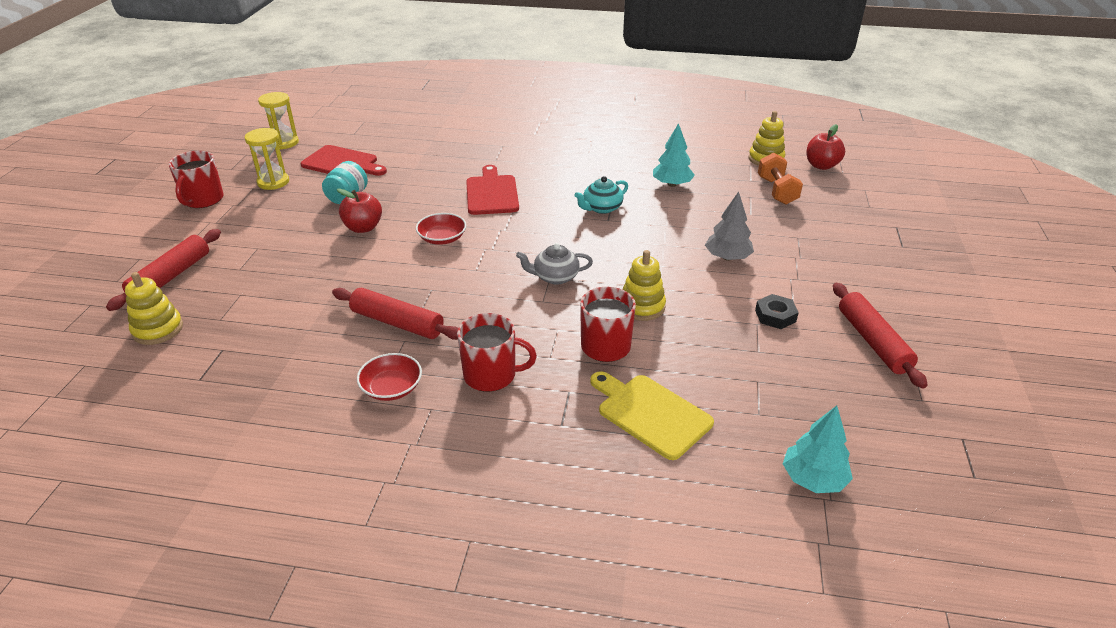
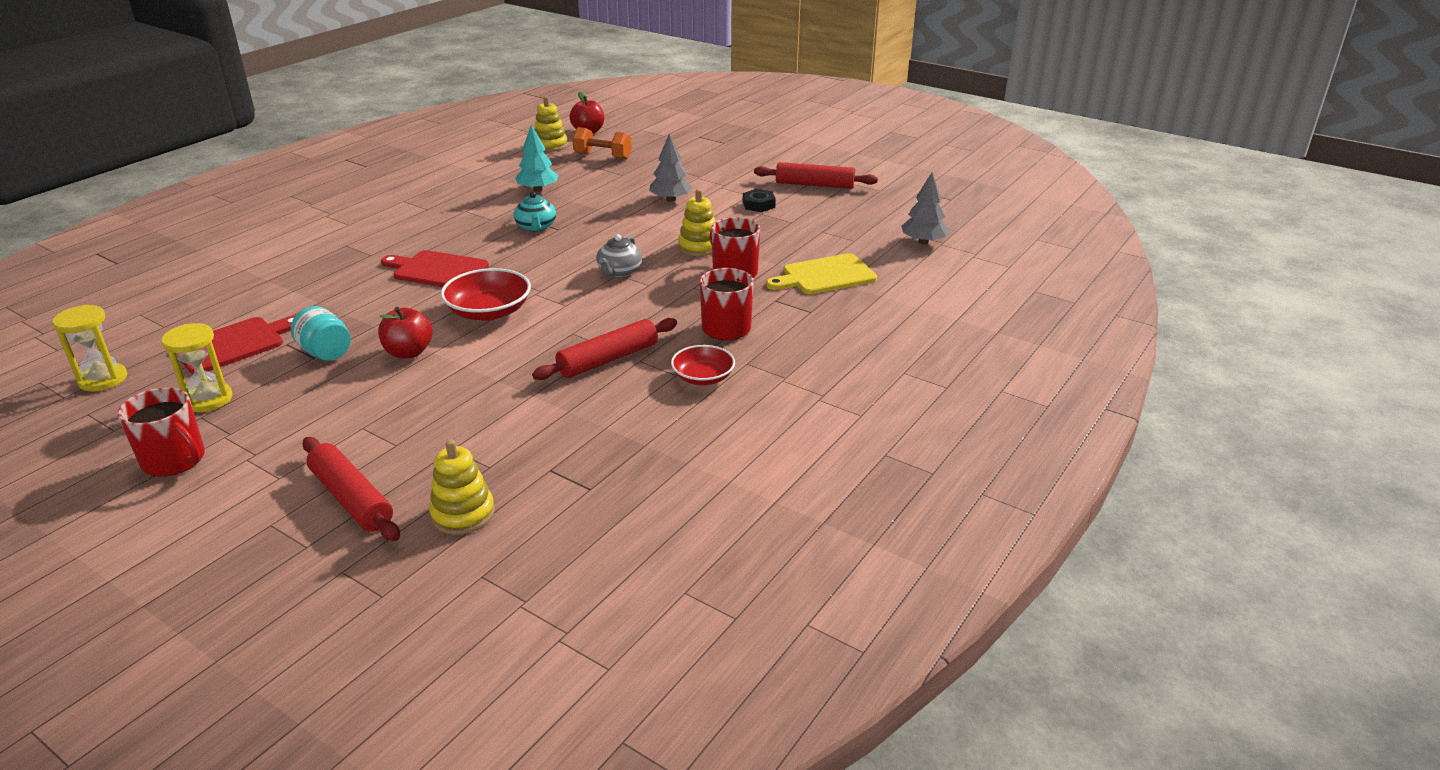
camera: 65 degrees left, 5 degrees down
red bowl [416,213,467,245] -> red bowl [440,268,531,321], size x1.52
turquoise tree [783,406,853,493] -> grey tree [901,172,949,244]

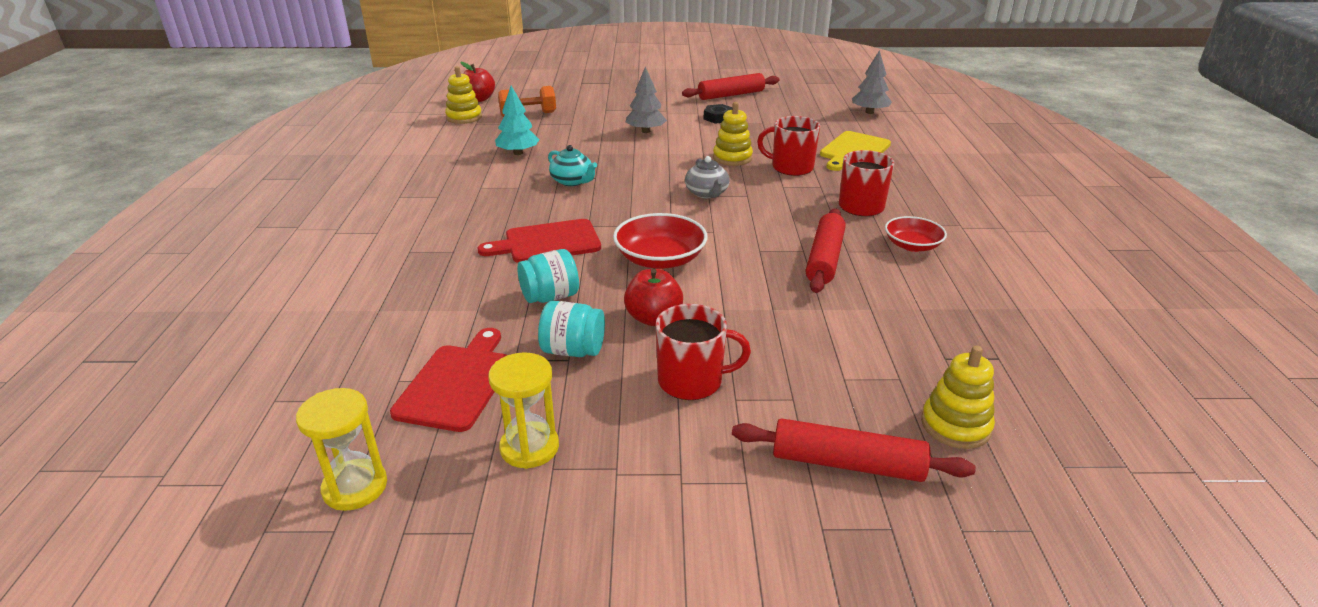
camera: 35 degrees left, 0 degrees up
red mug [117,387,205,477] -> red mug moved to [656,304,751,400]
none -> turquoise jar [517,249,579,303]

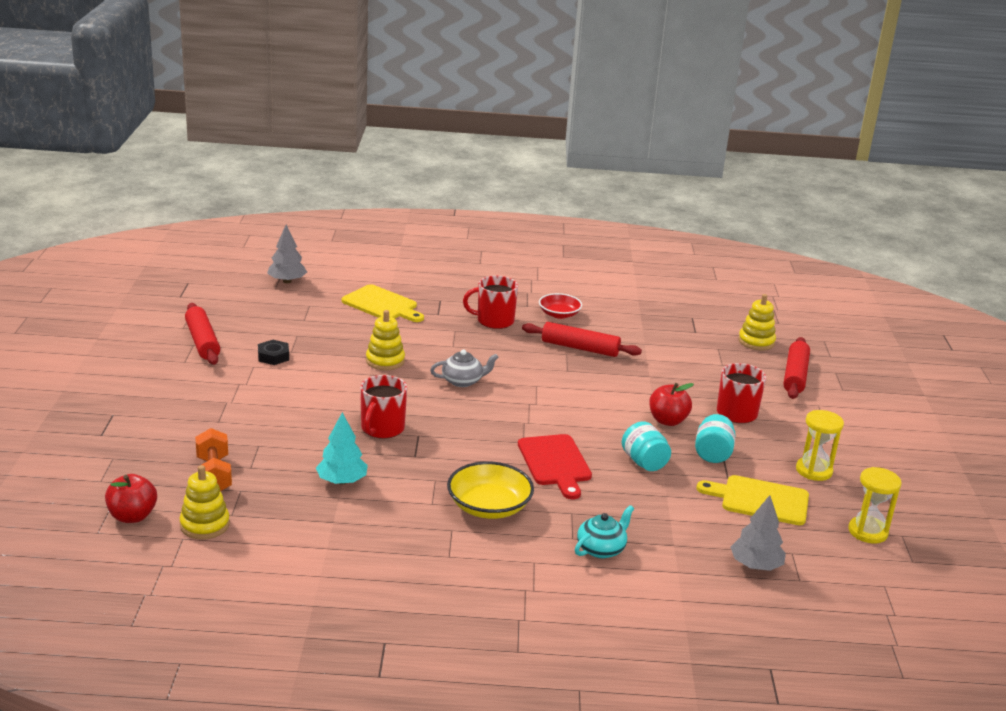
camera: 90 degrees left, 5 degrees down
red cutting board [390,328,507,432] -> yellow cutting board [696,475,809,525]
turquoise teapot [548,145,597,186] -> turquoise teapot moved to [575,505,634,558]
red bowl [613,213,708,269] -> none
grey tree [626,66,667,133] -> grey tree moved to [730,495,786,571]
red mug [757,116,820,176] -> red mug moved to [360,375,407,439]
none -> yellow bowl [447,461,534,519]

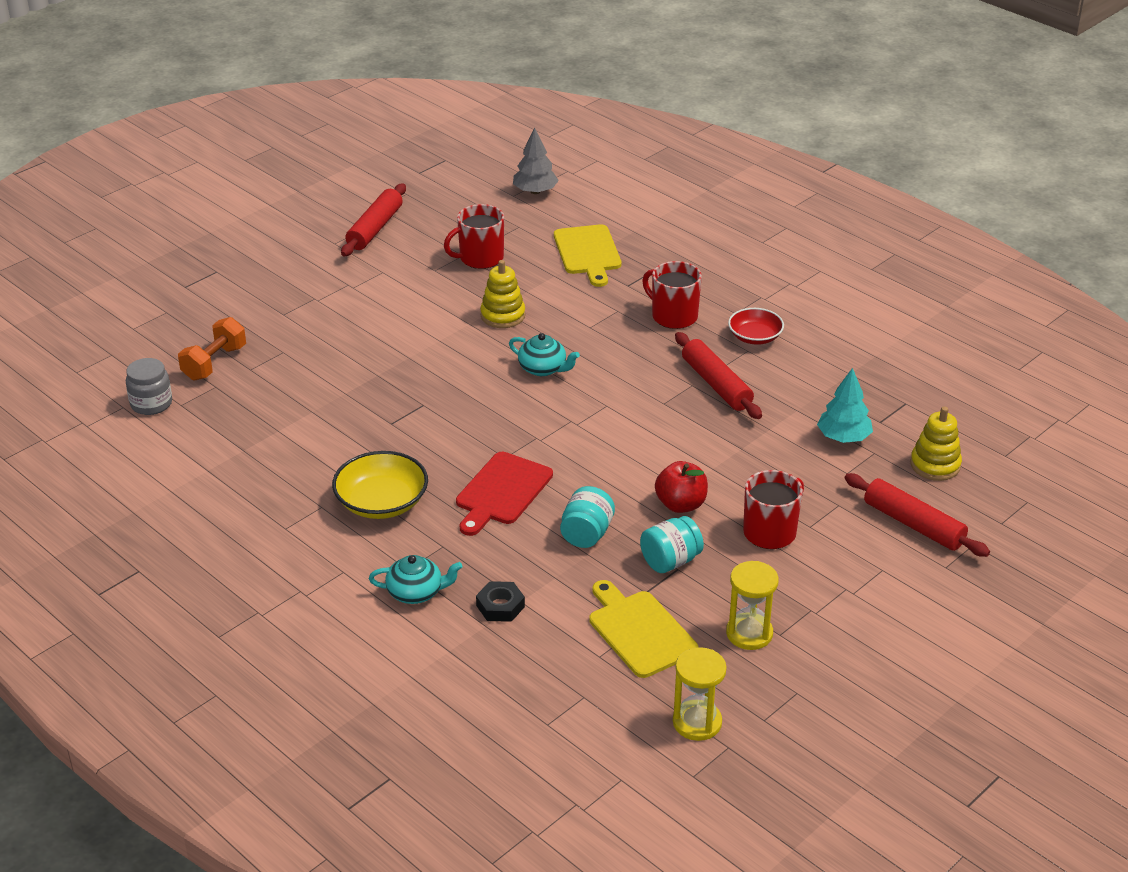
camera: 45 degrees right, 10 degrees up
red apple [105,474,157,523] -> none
yellow stacking toy [179,465,230,540] -> grey jar [126,358,172,415]
black nut [258,340,289,365] -> black nut moved to [476,581,525,622]
turquoise tree [316,412,368,485] -> turquoise tree moved to [817,368,873,443]
red mug [360,375,407,439] -> red mug moved to [444,204,504,269]
grey teapot [430,349,499,387] -> turquoise teapot [509,333,580,376]
grey tree [730,495,786,571] -> none
red rolling pin [783,337,810,399] -> red rolling pin turned 75 degrees clockwise [845,473,990,557]

